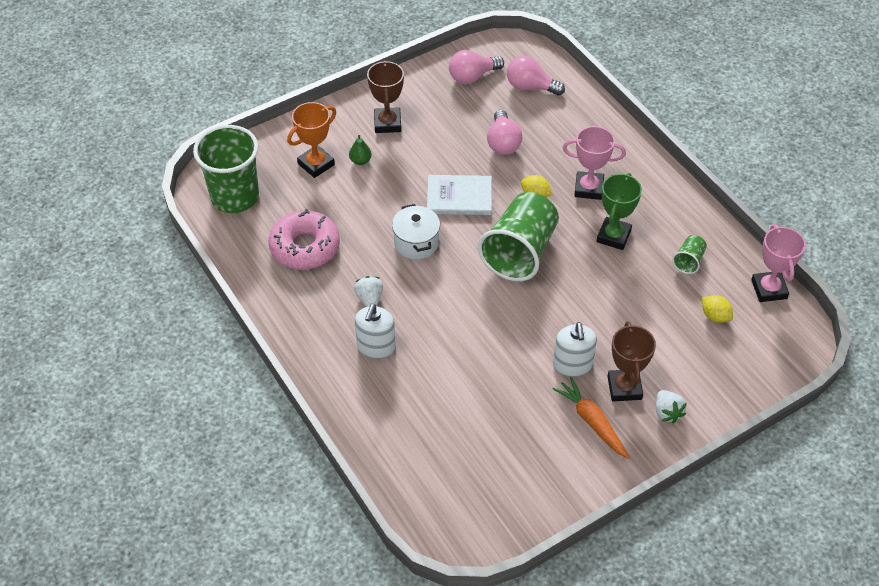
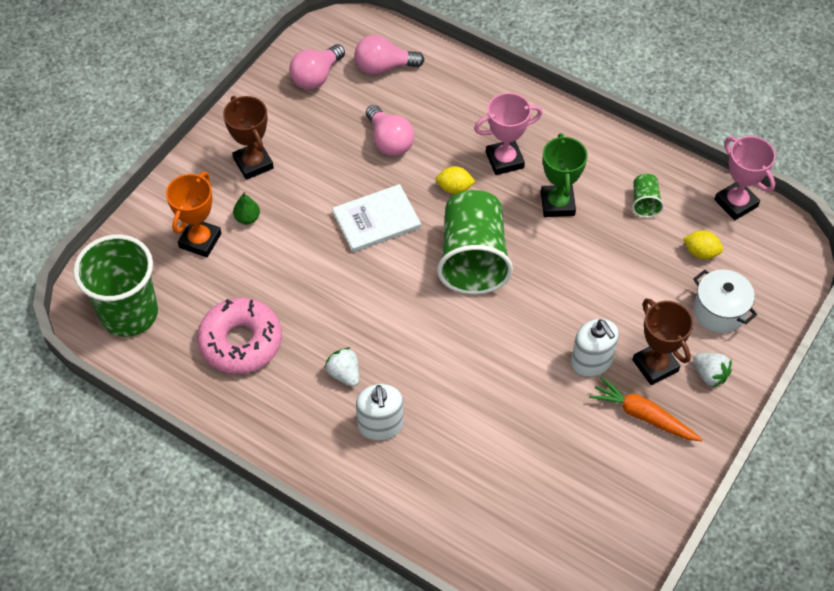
camera: 25 degrees left, 5 degrees up
white pot [392,204,440,259] -> white pot moved to [693,270,757,333]

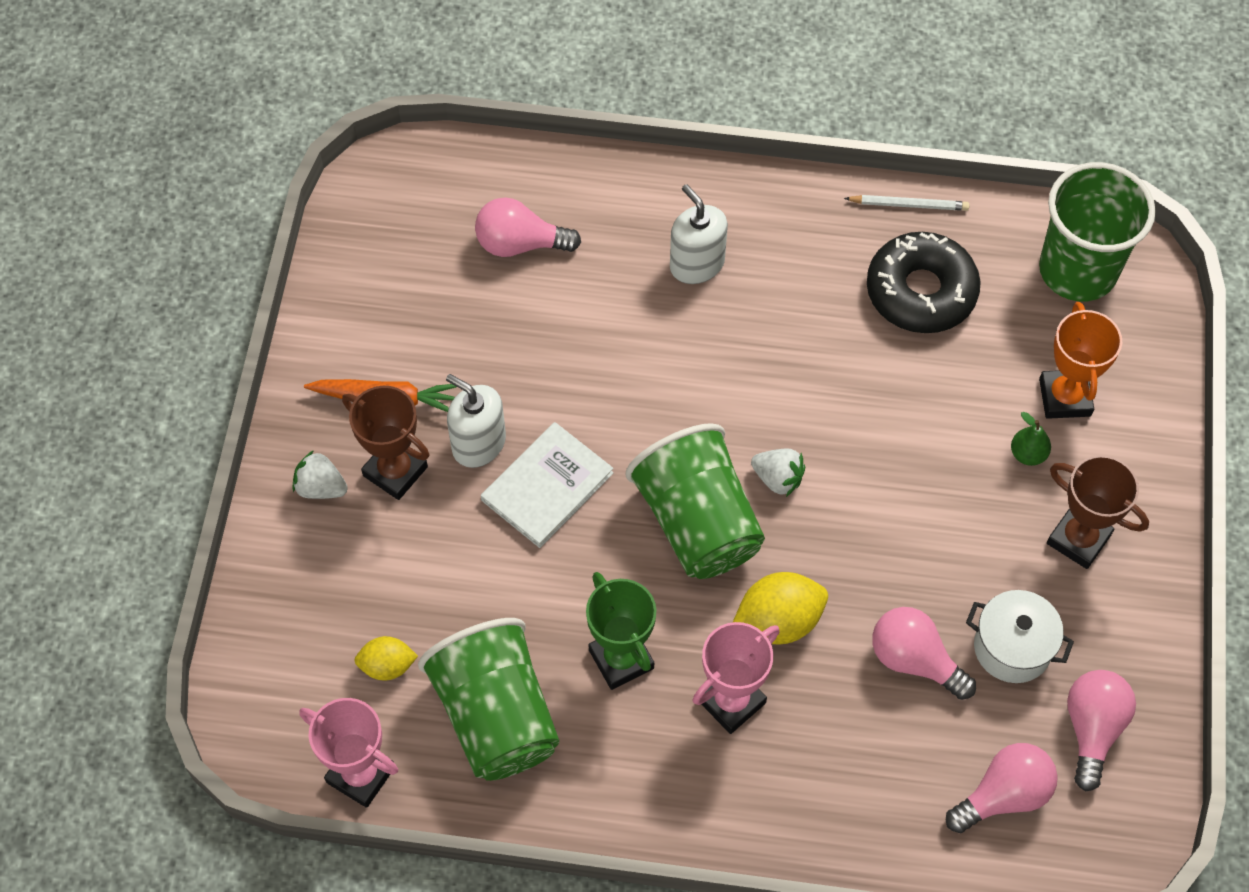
camera: 155 degrees right, 5 degrees up
pink donut [197,298,282,374] -> black donut [867,232,981,333]
white strawberry [325,347,359,387] -> white strawberry moved to [751,448,806,497]
white book [332,184,421,252] -> white book moved to [481,422,613,548]
yellow lemon [436,166,476,194] -> yellow lemon [733,572,828,644], size x1.63
green cup [632,174,664,218] -> green cup [418,618,559,781], size x2.29
white pot [693,270,757,333] -> white pot moved to [966,590,1074,683]
none -> pink light bulb [475,198,581,257]
none -> white pencil [844,195,970,211]

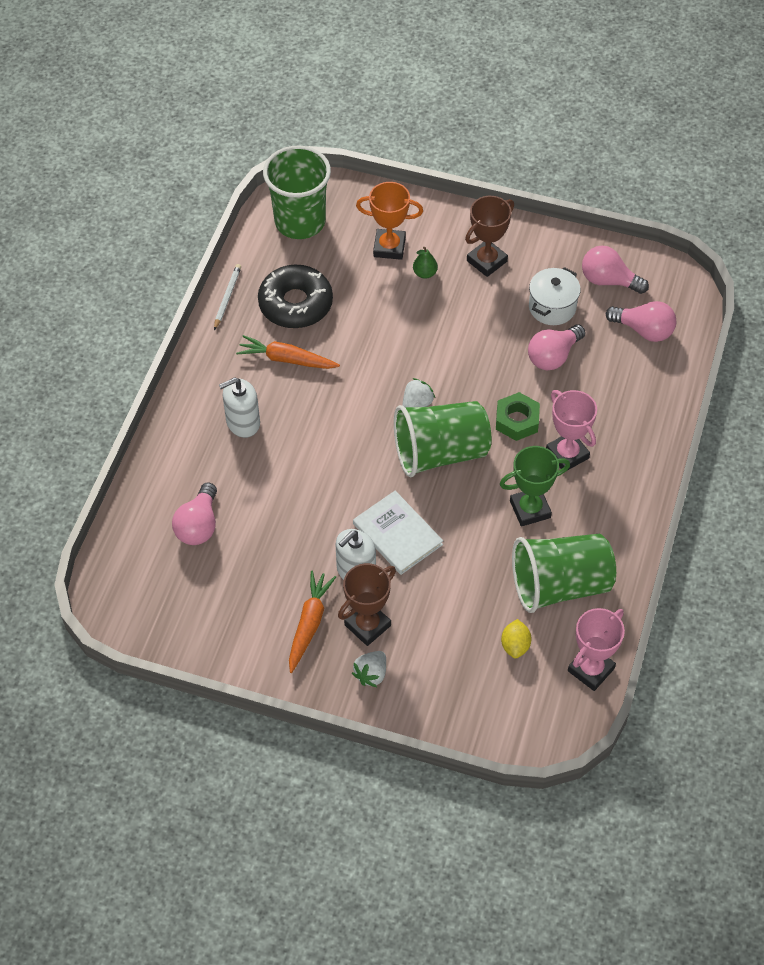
camera: 80 degrees left, 5 degrees down
yellow lemon [733,572,828,644] -> green nut [496,392,540,441]
pink light bulb [946,743,1058,833] -> pink light bulb turned 135 degrees clockwise [606,301,676,342]
none -> orange carrot [236,335,340,369]

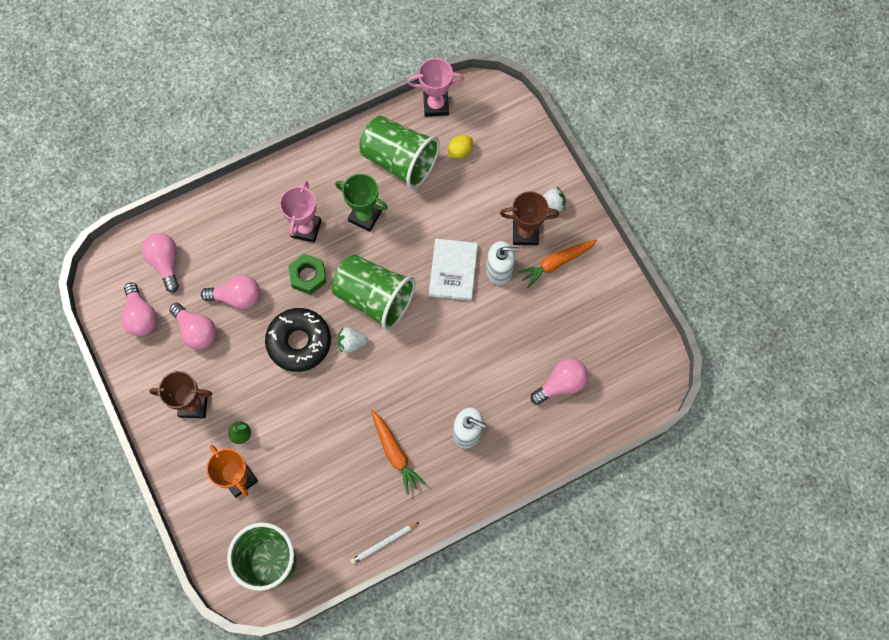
camera: 135 degrees left, 15 degrees up
black donut [258,265,333,328] -> black donut moved to [265,308,331,372]
white pot [529,267,581,325] -> pink light bulb [169,303,216,350]

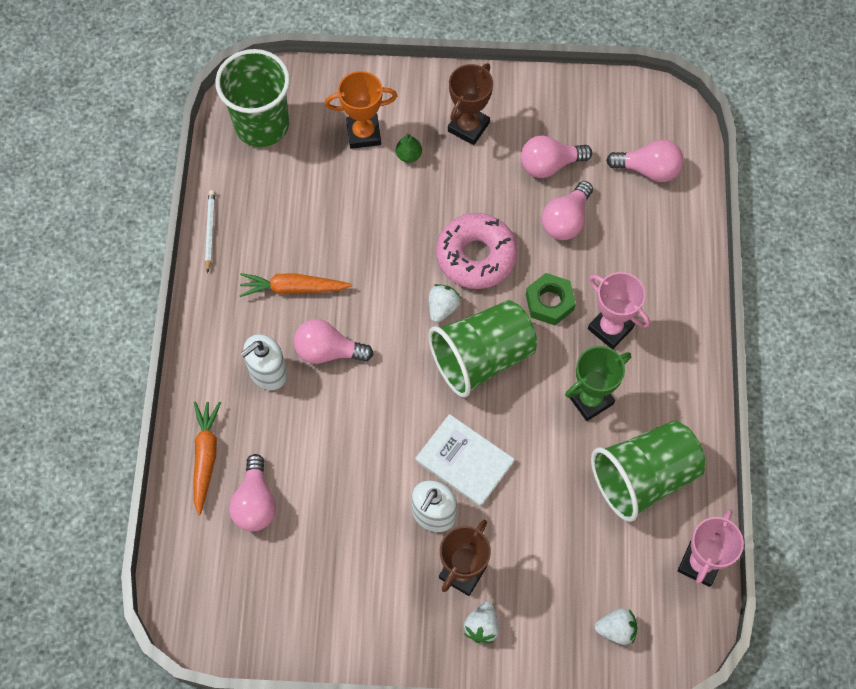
camera: 120 degrees right, 5 degrees down
pink light bulb [121,282,157,336] -> pink light bulb moved to [294,319,373,364]
black donut [265,308,331,372] -> pink donut [436,213,518,289]
yellow lemon [448,135,473,159] -> none
orange carrot [518,239,597,288] -> orange carrot moved to [193,402,221,515]
none -> white strawberry [594,608,638,645]

